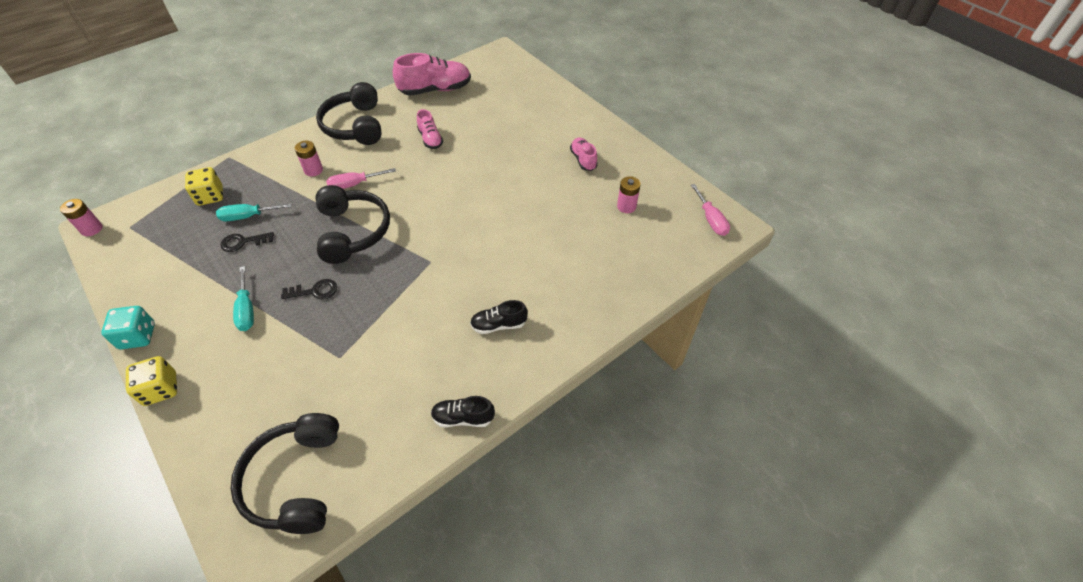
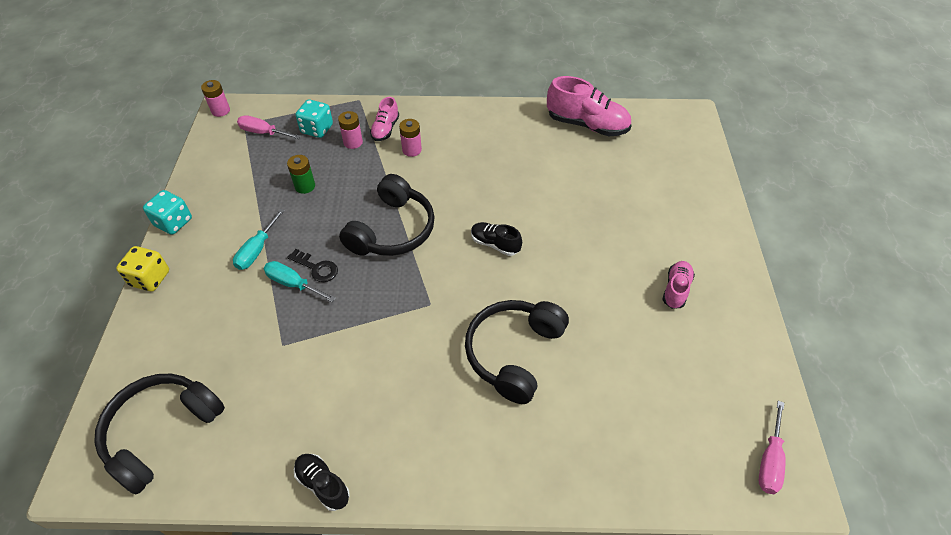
camera: 40 degrees right, 0 degrees up
yellow dice [185,167,223,206] -> turquoise dice [296,99,333,138]
turquoise screwdriver [216,203,292,221] -> turquoise screwdriver moved to [264,261,336,302]
black key [220,232,274,252] -> green battery [287,155,315,194]
black headphones [316,82,382,145] -> black headphones moved to [465,300,569,404]
pink screwdriver [326,168,396,189] -> pink screwdriver moved to [237,115,301,139]
pink shoe [417,109,443,149] -> pink shoe moved to [370,97,399,141]
black shoe [470,300,528,334] -> black shoe moved to [471,222,522,256]
pink battery [617,176,641,213] -> pink battery moved to [338,111,363,149]

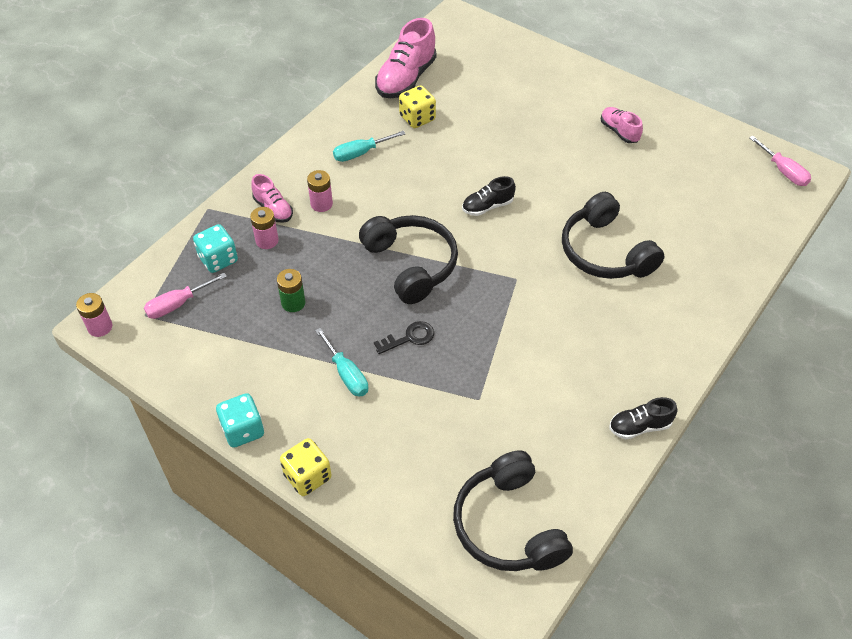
camera: 55 degrees left, 0 degrees up
turquoise screwdriver [264,261,336,302] -> turquoise screwdriver moved to [333,131,406,162]
pink shoe [547,76,631,136] -> pink shoe turned 150 degrees clockwise [375,18,437,98]
none -> yellow dice [399,86,436,128]

